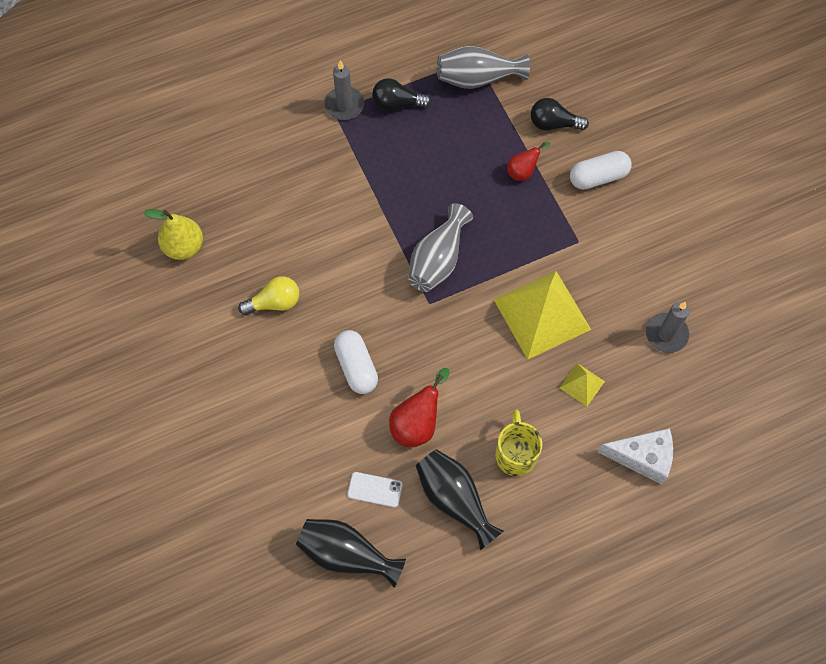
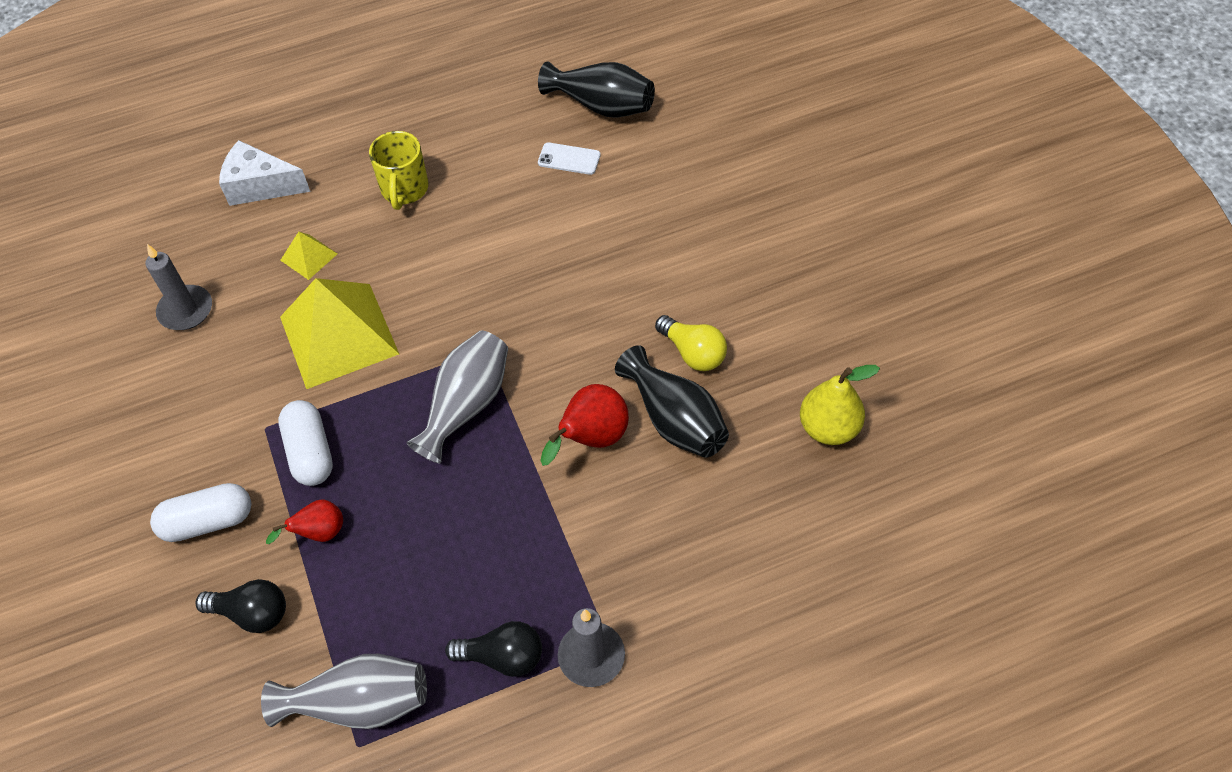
camera: 175 degrees left, 10 degrees down
yellow light bulb [238,276,299,315] -> yellow light bulb turned 120 degrees counterclockwise [655,315,727,371]
white capsule [334,330,378,394] -> white capsule moved to [278,400,333,486]
red pear [389,368,450,447] -> red pear moved to [540,384,629,466]
black vase [416,449,503,550] -> black vase moved to [615,345,729,458]

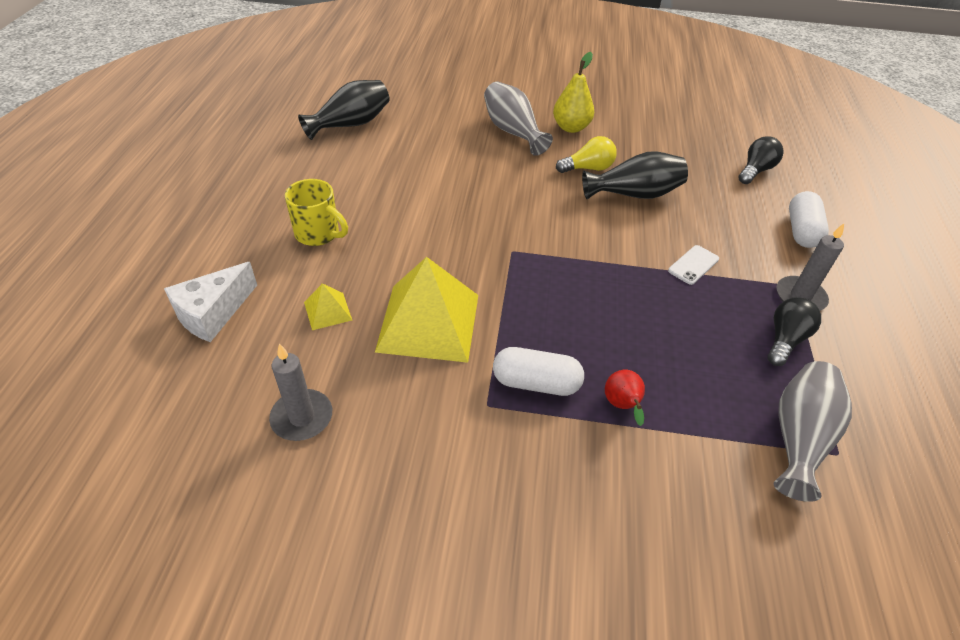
camera: 65 degrees left, 10 degrees down
white capsule [150,483,251,542] -> white capsule moved to [789,191,829,248]
black light bulb [196,579,286,633] -> black light bulb moved to [739,136,784,184]
grey vase [406,331,508,463] -> grey vase moved to [484,82,553,156]
white phone [538,142,601,175] -> white phone moved to [668,245,719,285]
red pear [540,384,629,466] -> none
yellow pear [800,365,880,445] -> yellow pear moved to [553,52,594,133]

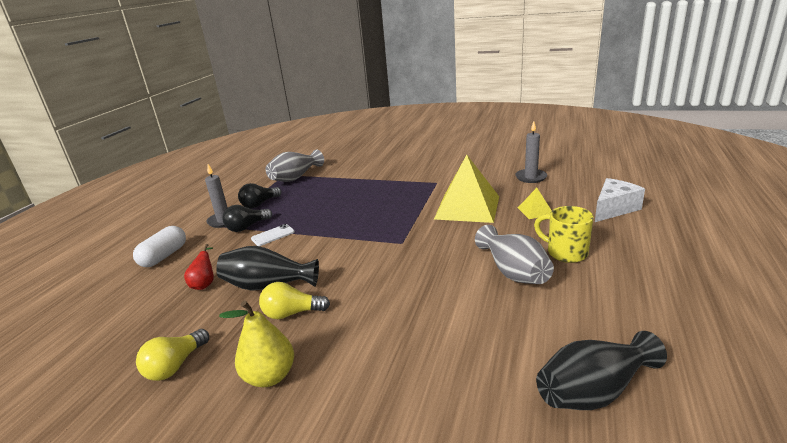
camera: 165 degrees left, 20 degrees down
grey vase [484,82,553,156] -> grey vase moved to [475,225,554,284]
white capsule [493,347,584,396] -> none
red pear [605,370,645,426] -> red pear moved to [184,244,214,290]
black light bulb [739,136,784,184] -> black light bulb moved to [223,205,272,232]
none -> yellow light bulb [136,329,209,381]

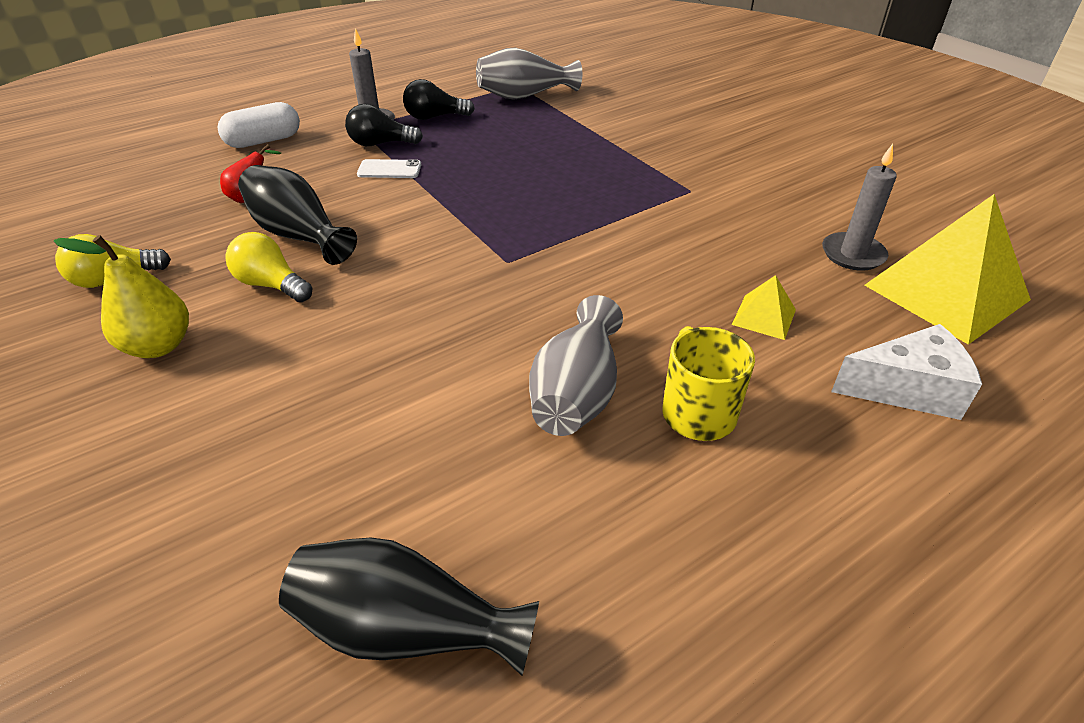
camera: 35 degrees right, 15 degrees up
yellow pyramid [434,155,499,223] -> yellow pyramid moved to [865,194,1031,345]

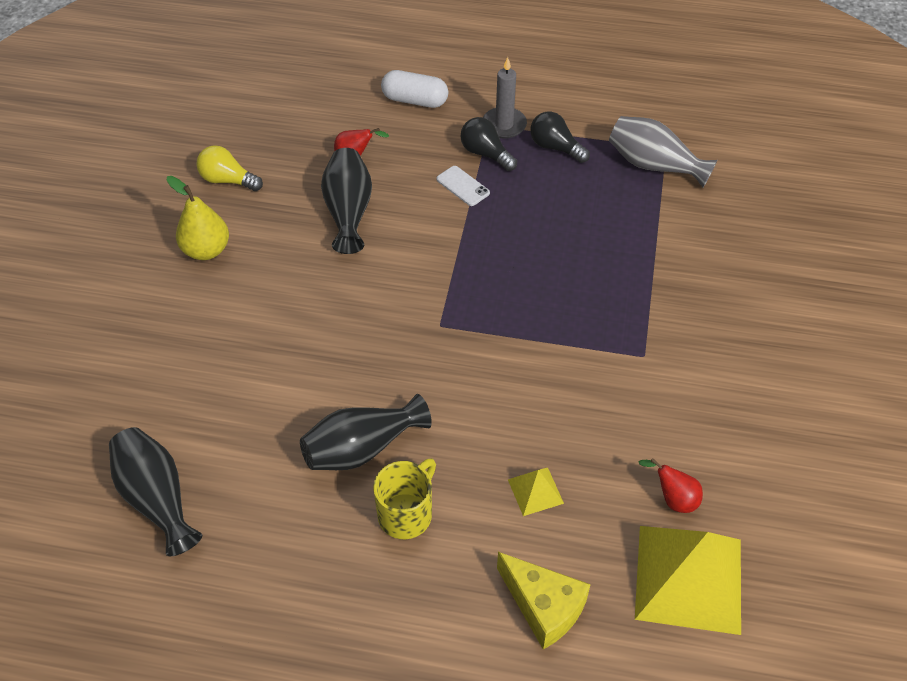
camera: 45 degrees right, 10 degrees up
yellow light bulb [225,232,313,302] -> none
grey vase [529,295,623,436] -> black vase [300,394,432,470]
grey candle [822,144,897,271] -> red pear [638,458,703,513]
white cheese [831,324,982,420] -> yellow cheese [497,552,591,650]

